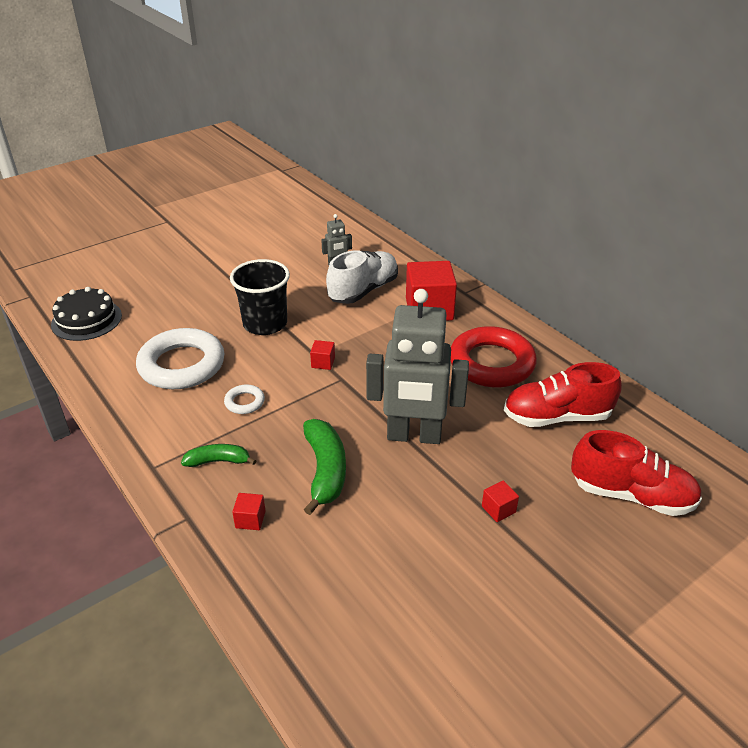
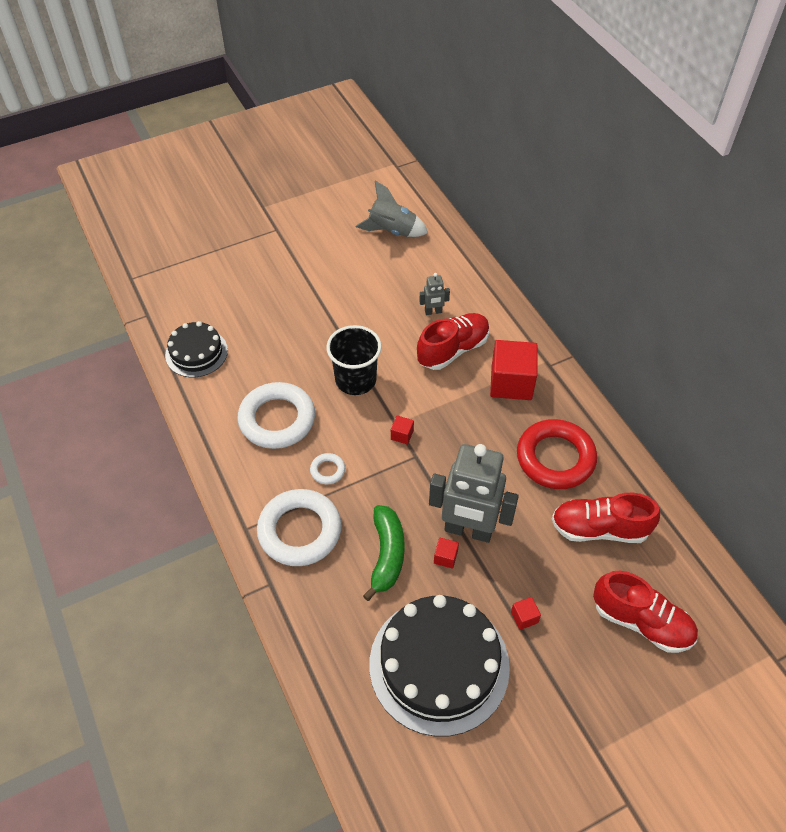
camera: 10 degrees right, 15 degrees up
green banana [181,444,256,467] -> white ring [257,489,342,566]
red cube [232,493,266,530] -> red cube moved to [434,538,459,569]
white shoe [326,250,398,304] -> red shoe [417,313,490,370]
none -> grey rocket [355,181,428,237]
none -> black cake [369,595,510,737]

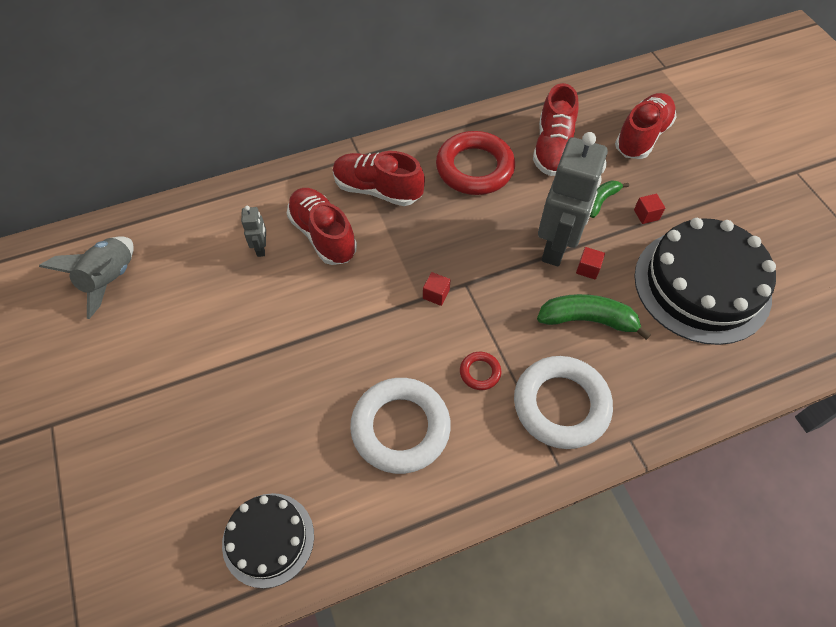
camera: 85 degrees left, 5 degrees up
white ring [310,453,345,484] -> red ring [460,352,501,390]
black cup [326,325,382,395] -> none
red cube [490,340,538,400] -> red shoe [333,151,425,206]
none -> green banana [590,180,629,218]

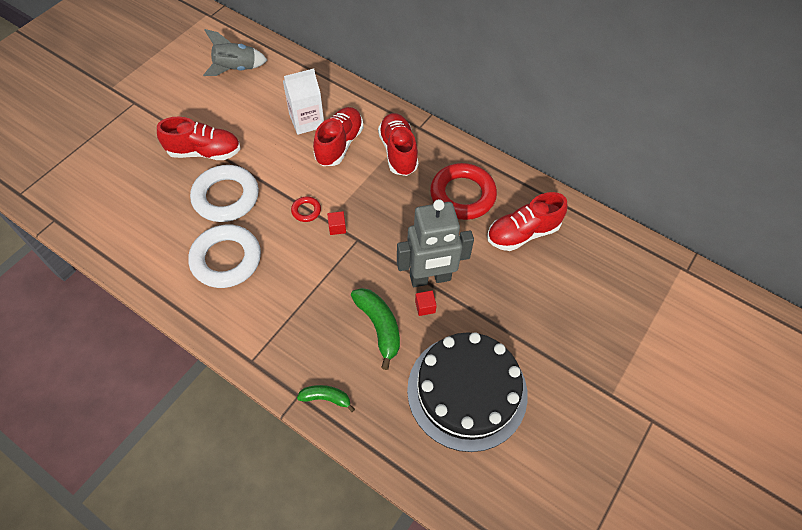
camera: 55 degrees right, 0 degrees up
black cake [222,493,314,588] -> none
grey robot [241,206,266,257] -> white carton [283,69,324,135]
red ring [460,352,501,390] -> red ring moved to [291,196,321,222]
white ring [514,356,613,449] -> white ring moved to [190,165,259,222]
green banana [590,180,629,218] -> green banana moved to [297,385,355,412]
red shoe [615,93,677,159] -> red shoe moved to [157,117,241,160]
red cube [634,194,665,224] -> none

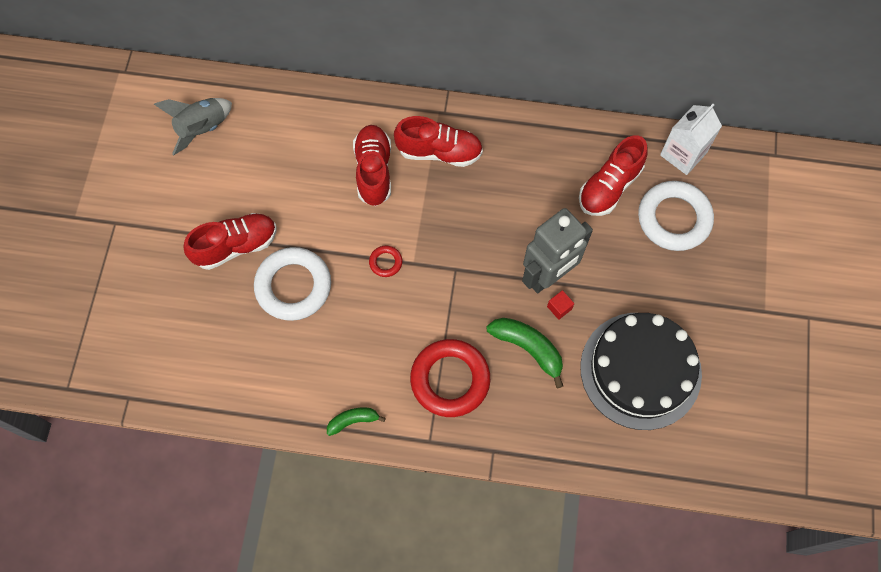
camera: 25 degrees left, 10 degrees up
white ring [188,225,261,288] -> white ring moved to [638,181,714,251]
white carton [283,69,324,135] -> white carton moved to [660,104,722,175]
green banana [297,385,355,412] -> green banana moved to [327,408,386,436]
red cube [327,211,346,235] -> none
red shoe [378,113,419,176] -> red shoe turned 135 degrees clockwise [394,116,483,167]
red ring [430,163,497,220] -> red ring moved to [410,339,490,417]

